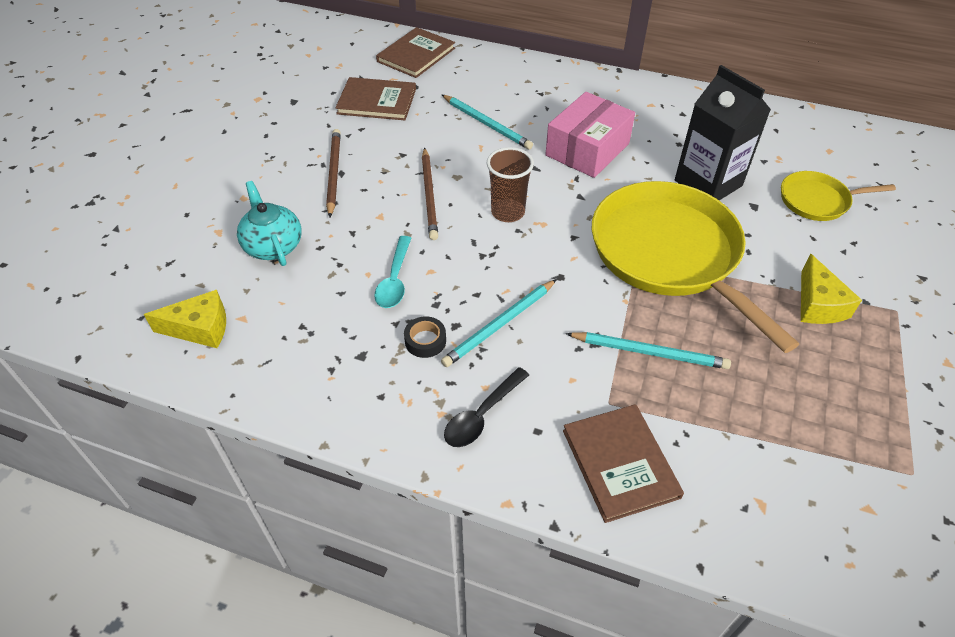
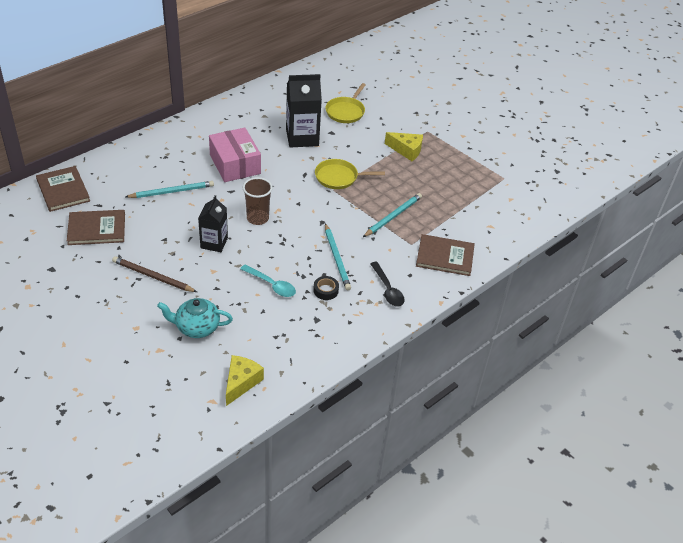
camera: 65 degrees left, 5 degrees down
brown book [335,77,416,120] -> brown book turned 45 degrees clockwise [67,210,125,245]
brown pencil [422,148,438,240] -> black carton [198,195,228,252]
yellow pan [592,181,799,353] -> yellow pan [315,159,385,189], size x0.49

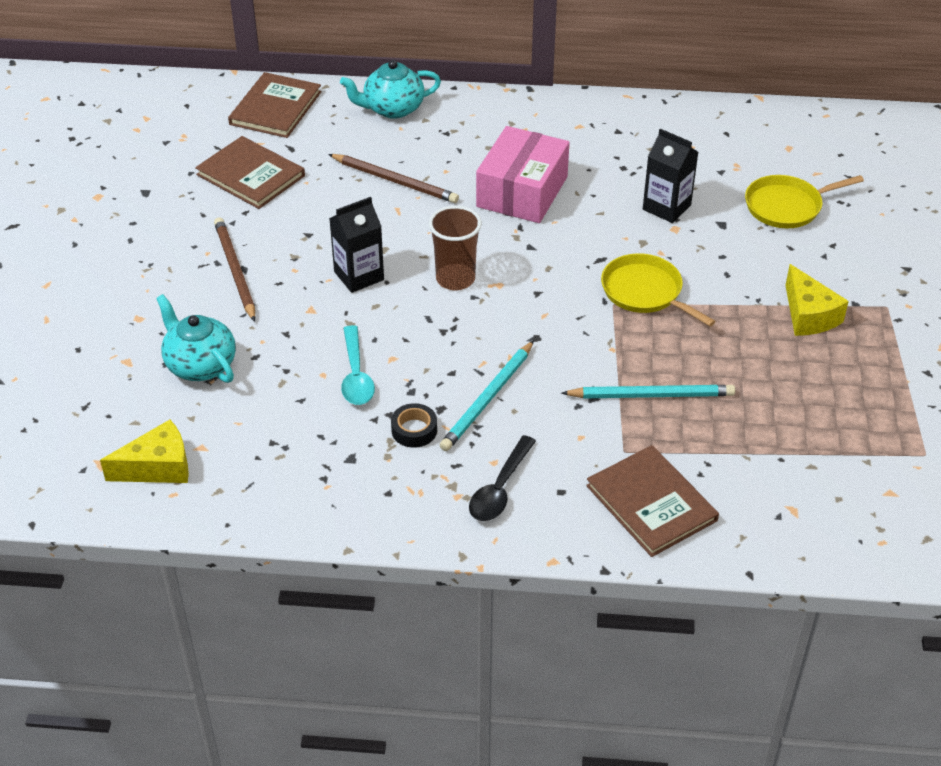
camera: 50 degrees right, 0 degrees up
turquoise pencil [125,181,214,198] -> brown pencil [328,154,459,203]
black carton [286,74,322,148] -> black carton [643,129,698,223], size x0.64
none -> turquoise teapot [340,60,441,119]

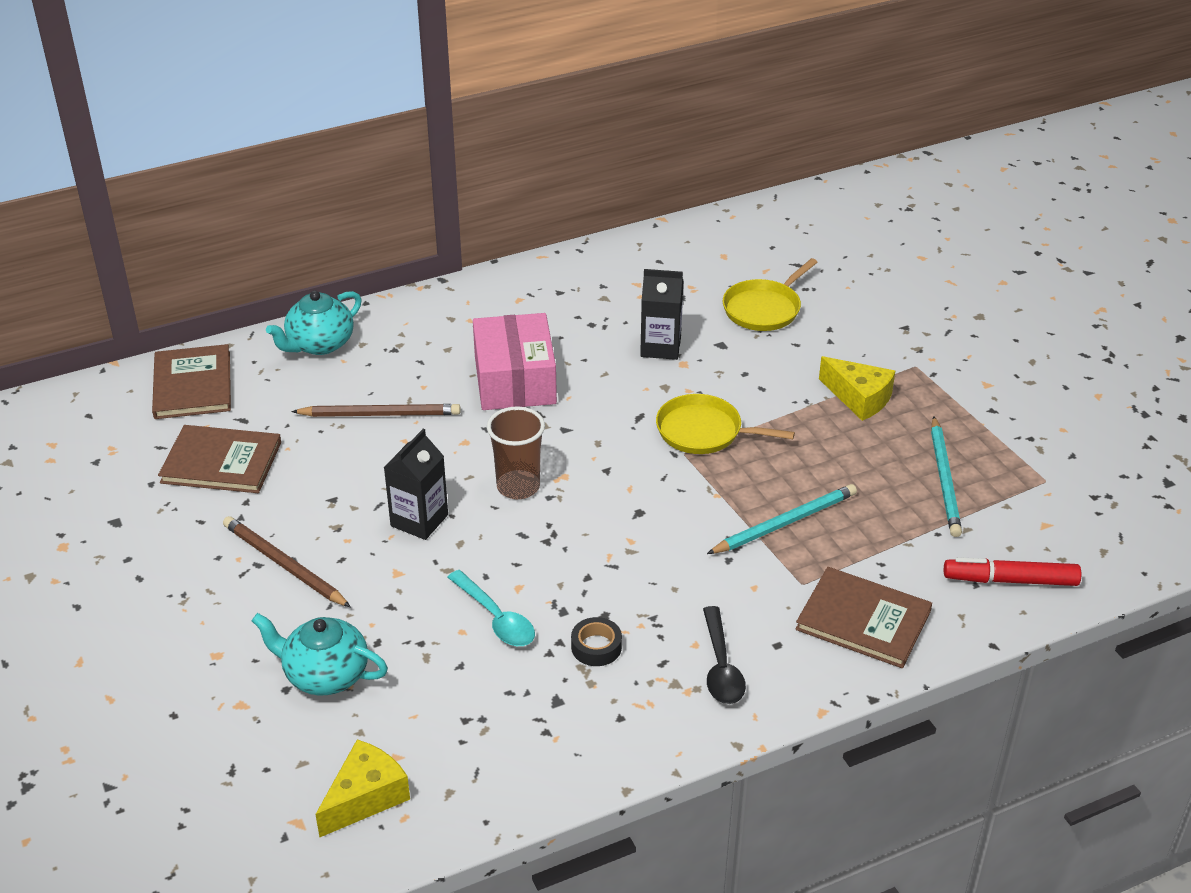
camera: 30 degrees left, 5 degrees down
turquoise pencil [440,340,534,451] -> turquoise pencil moved to [931,416,962,537]
none -> red marker [944,557,1081,586]

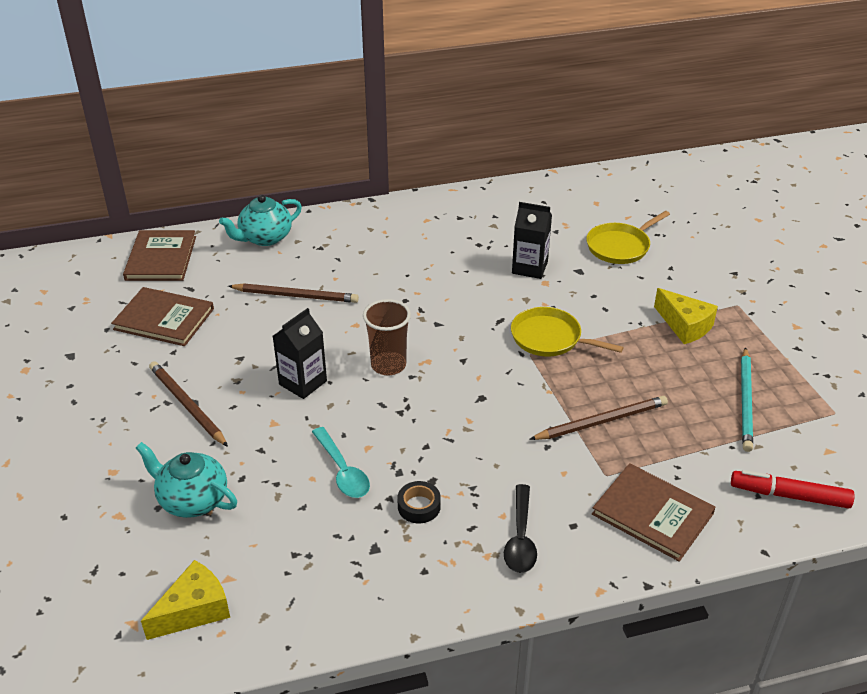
camera: 10 degrees right, 0 degrees up
pink box [473,313,557,410] -> none
turquoise pencil [707,484,857,554] -> brown pencil [529,396,668,440]

